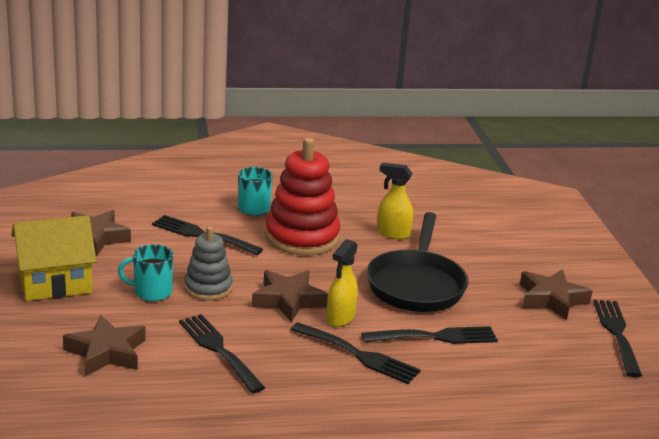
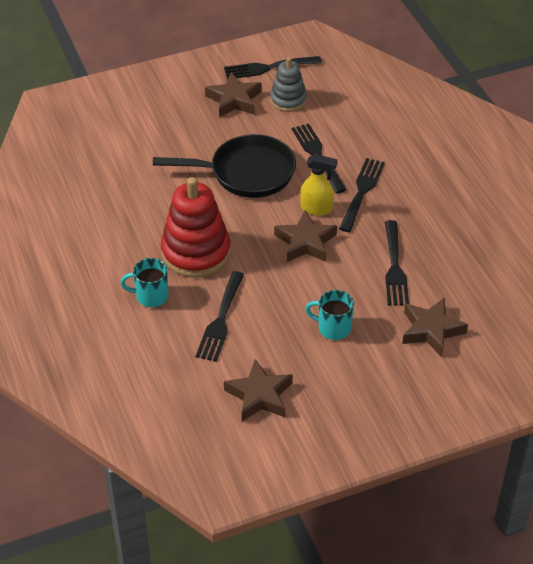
camera: 100 degrees left, 20 degrees up
yellow house [11,215,97,301] -> none
turquoise mug [118,244,173,301] -> turquoise mug turned 120 degrees clockwise [305,290,354,340]
black fork [179,314,265,393] -> black fork turned 45 degrees counterclockwise [385,220,409,305]
grey stacking toy [184,226,233,301] -> grey stacking toy moved to [270,57,307,112]
yellow spray bottle [377,163,413,239] -> none

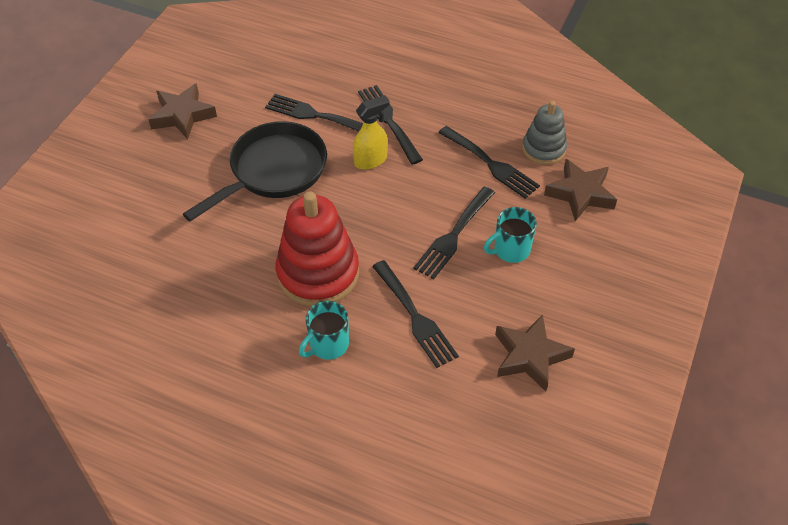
camera: 45 degrees left, 5 degrees up
black fork [224,56,322,79] -> black fork moved to [413,186,495,279]
grey stacking toy [270,57,307,112] -> grey stacking toy moved to [522,101,567,165]
brown star [274,210,337,262] -> none

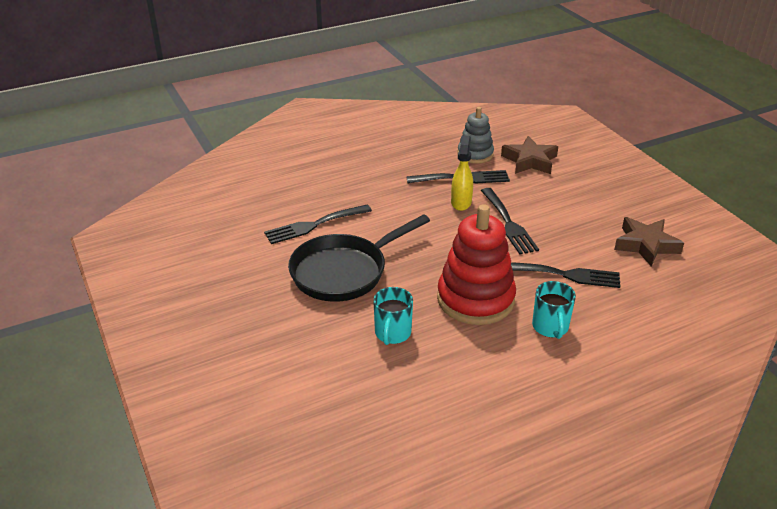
camera: 50 degrees left, 15 degrees down
brown star [148,83,217,139] -> none
black pan [183,121,327,222] -> black pan turned 120 degrees counterclockwise [288,214,430,302]
yellow spray bottle [353,95,389,170] -> yellow spray bottle moved to [451,135,473,211]
black fork [358,85,423,165] -> none
turquoise mug [484,207,537,263] -> turquoise mug moved to [373,287,413,345]

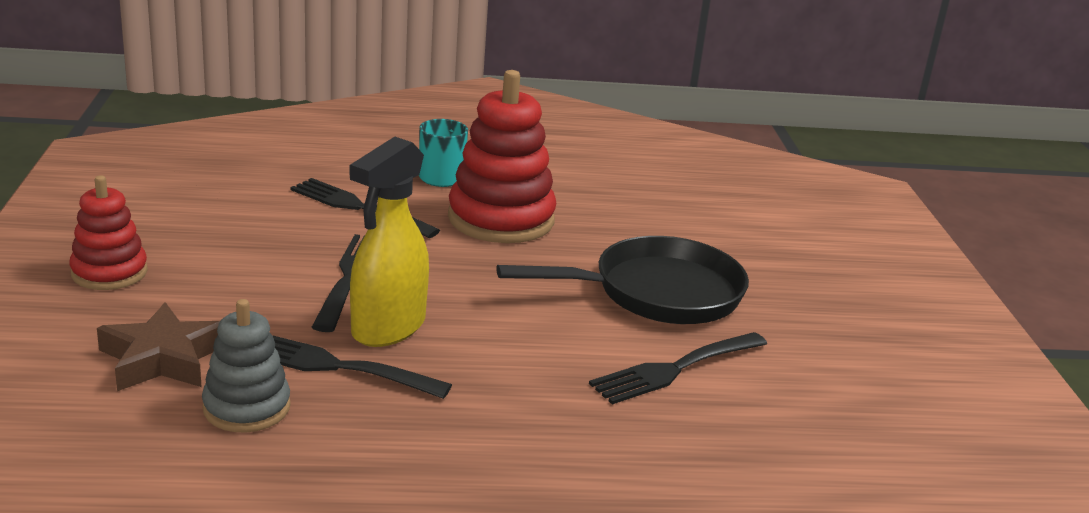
camera: 160 degrees left, 10 degrees down
black fork [264,205,372,244] -> black fork turned 150 degrees clockwise [589,332,767,405]
turquoise mug [373,287,413,345] -> none
yellow spray bottle [451,135,473,211] -> yellow spray bottle [350,137,429,347], size x1.51
brown star [614,217,684,266] -> none
none -> red stacking toy [69,175,148,290]

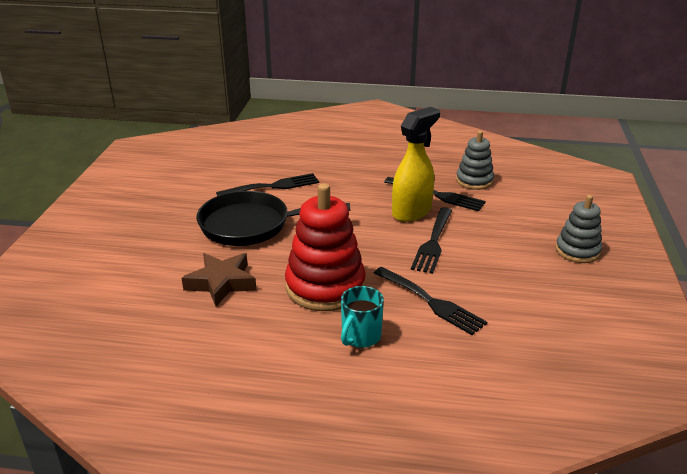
camera: 165 degrees left, 5 degrees up
red stacking toy [69,175,148,290] -> grey stacking toy [555,195,602,263]
brown star [97,302,220,391] -> brown star moved to [182,253,257,306]

